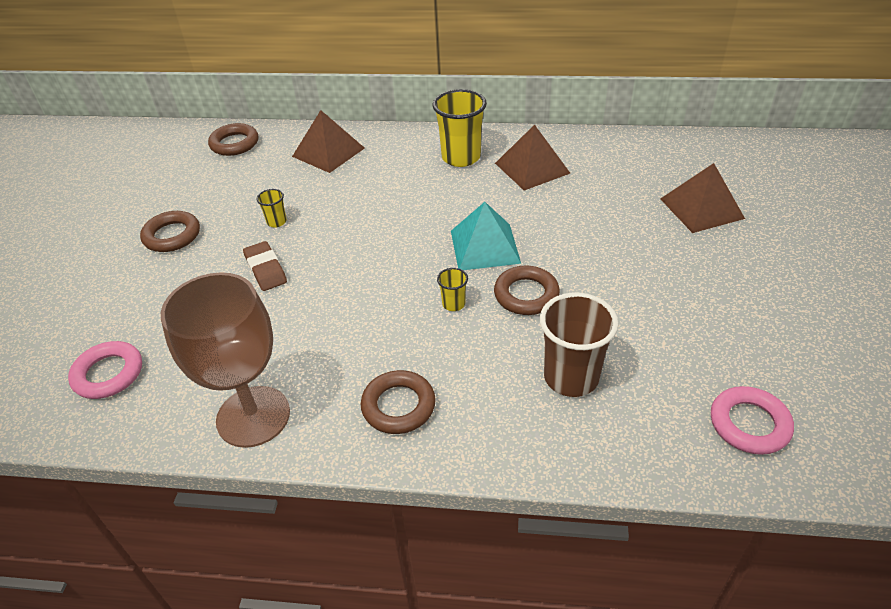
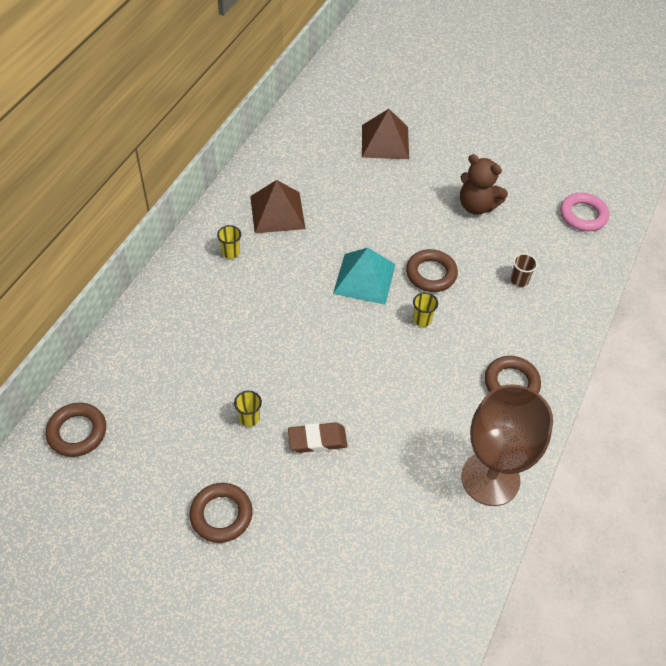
camera: 75 degrees left, 10 degrees up
pink ring [68,341,142,399] -> none
brown pyramid [292,110,365,173] -> none
yellow cup [433,89,487,167] -> yellow cup [217,225,241,259], size x0.47
brown cup [540,292,619,397] -> brown cup [511,253,538,287], size x0.47
none -> brown teddy bear [460,154,508,215]

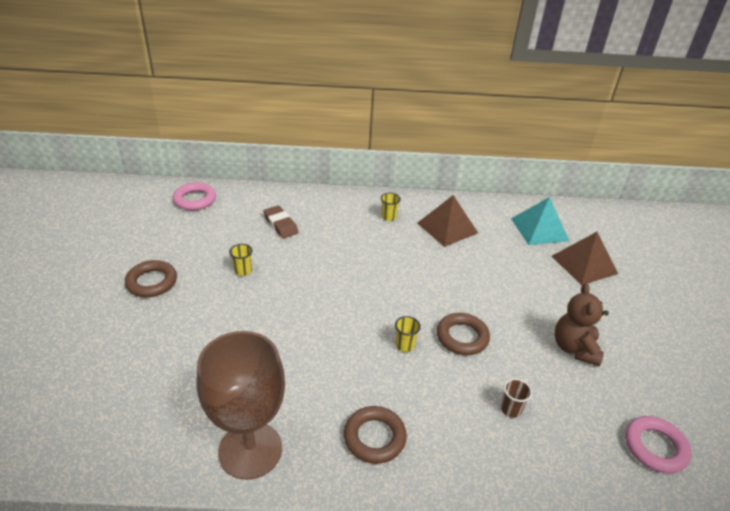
camera: 65 degrees right, 15 degrees down
brown ring [46,403,106,457] -> pink ring [173,182,216,210]
brown eraser [288,422,348,453] -> brown eraser moved to [263,205,299,239]
turquoise pyramid [333,248,395,305] -> turquoise pyramid moved to [511,197,569,245]

